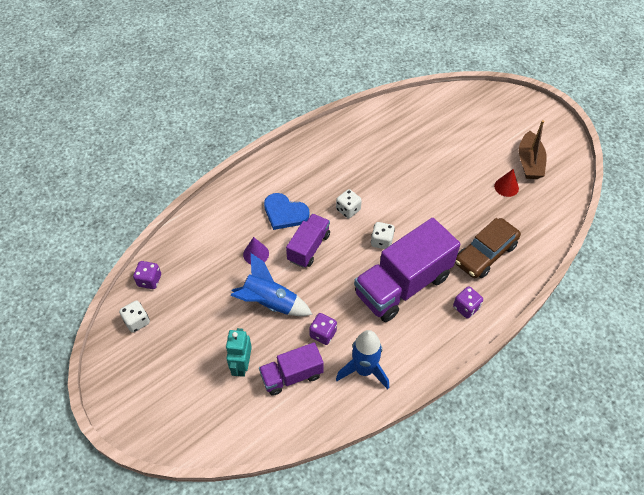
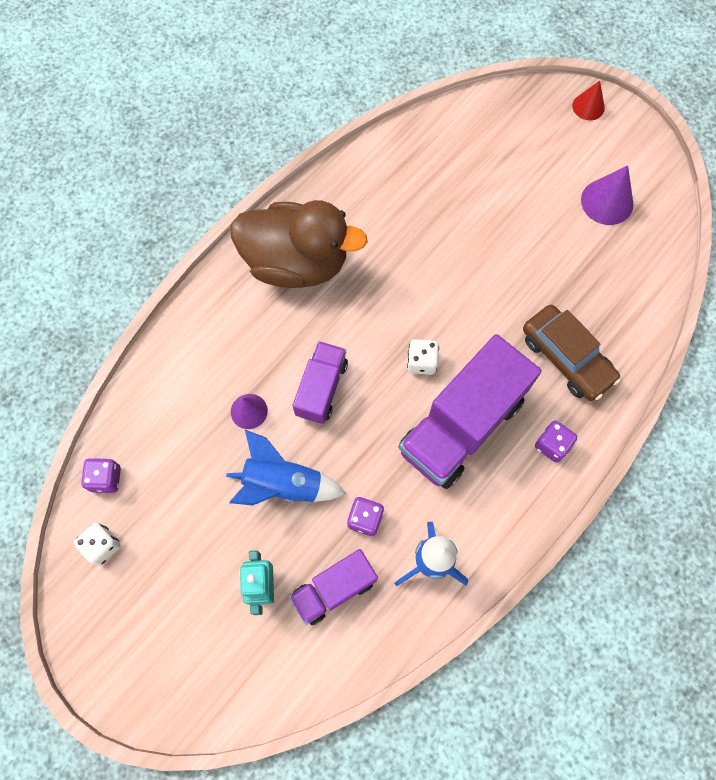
camera: 10 degrees left, 15 degrees up
blue heart [264,193,310,230] -> none
white dice [336,189,362,218] -> none
brown car [455,218,521,278] -> brown car turned 75 degrees counterclockwise [523,305,621,401]
red cone [494,169,519,197] -> red cone moved to [572,81,605,120]
brown boat [519,120,547,179] -> purple cone [581,165,634,225]
none -> brown duck [230,200,368,288]

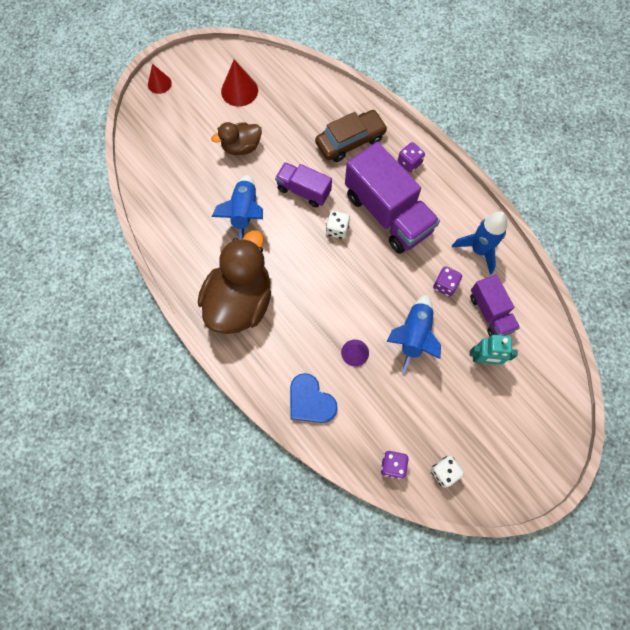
camera: 80 degrees left, 0 degrees up
purple truck [293,341,348,424] -> purple truck moved to [275,162,332,207]
purple cone [581,165,634,225] -> red cone [221,60,258,107]
none -> brown duck [211,122,262,155]
none -> blue rocket [212,175,263,240]
none -> blue heart [290,373,338,423]

